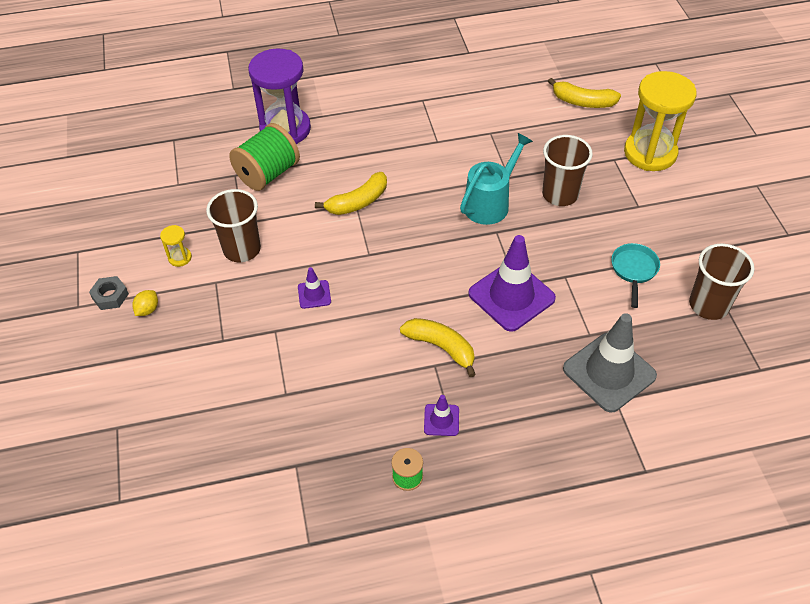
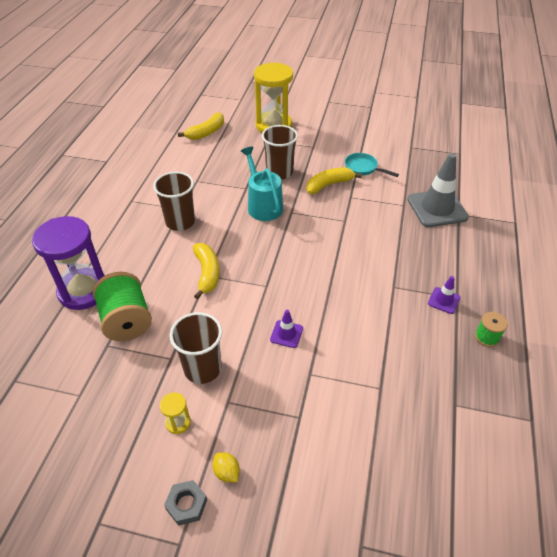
camera: 65 degrees left, 5 degrees down
yellow banana [400,318,476,377] -> yellow banana moved to [306,167,362,194]
purple traffic cone [468,235,556,332] -> none
brown cup [689,243,754,320] -> brown cup moved to [153,172,195,231]

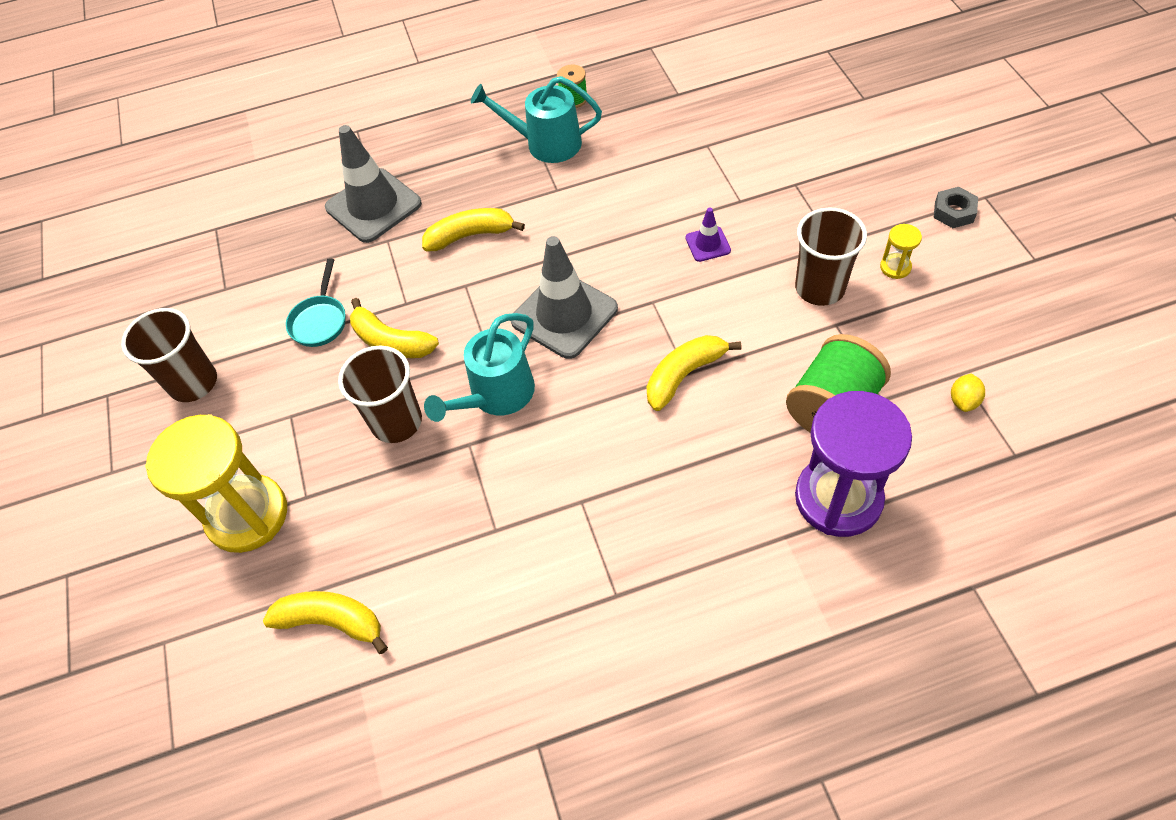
camera: 115 degrees left, 10 degrees up
brown cup [153,172,195,231] -> brown cup moved to [121,308,217,402]
yellow lemon [212,452,240,482] -> yellow lemon moved to [951,373,985,412]
purple traffic cone [428,276,460,314] -> turquoise watering can [471,76,602,163]
none -> yellow banana [422,208,525,252]
none -> grey traffic cone [511,236,618,359]

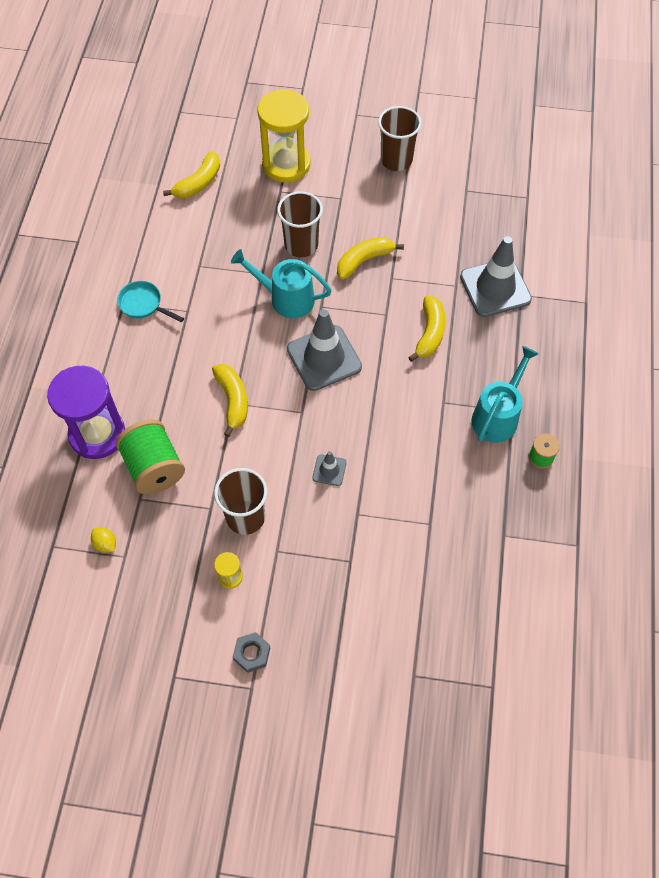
camera: 110 degrees right, 5 degrees up
turquoise pan [286,258,346,347] -> turquoise pan moved to [117,281,184,322]
turquoise watering can [424,313,535,422] -> turquoise watering can turned 45 degrees counterclockwise [231,249,332,318]
purple traffic cone [685,207,731,262] -> grey traffic cone [312,451,347,486]

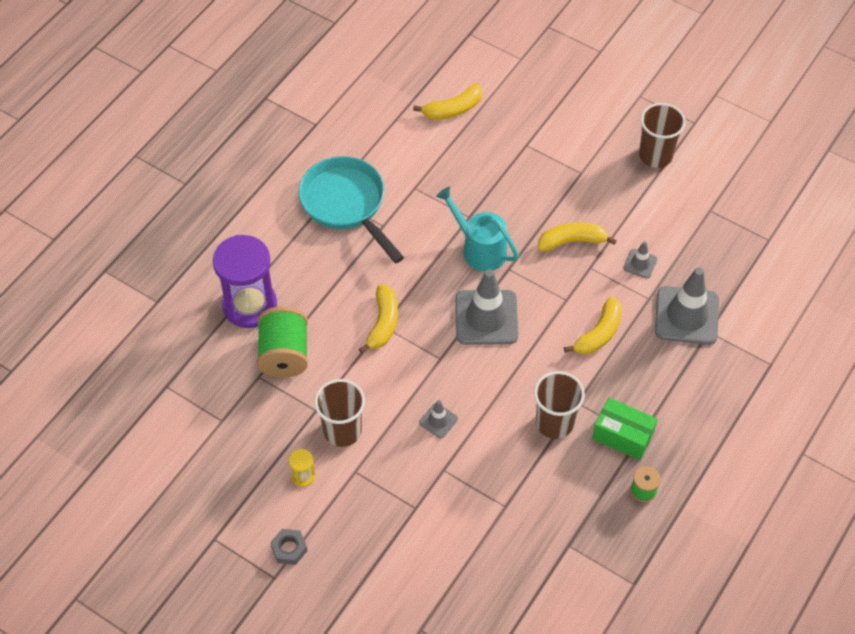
camera: 25 degrees right, 5 degrees down
yellow lemon [91,527,116,553] -> none
turquoise pan [117,281,184,322] -> turquoise pan [298,156,404,263], size x1.98
yellow hourglass [257,89,311,182] -> none
brown cup [277,191,323,257] -> brown cup moved to [534,371,585,439]
turquoise watering can [471,346,539,442] -> green box [592,398,658,460]
none -> grey traffic cone [623,241,657,278]

